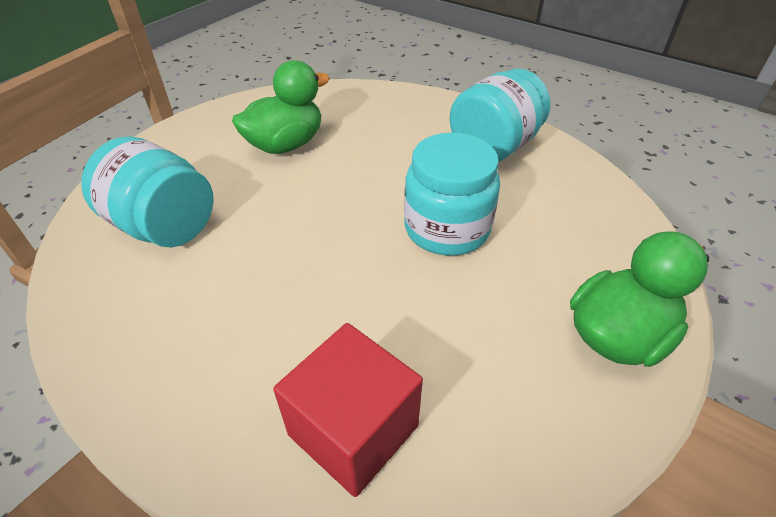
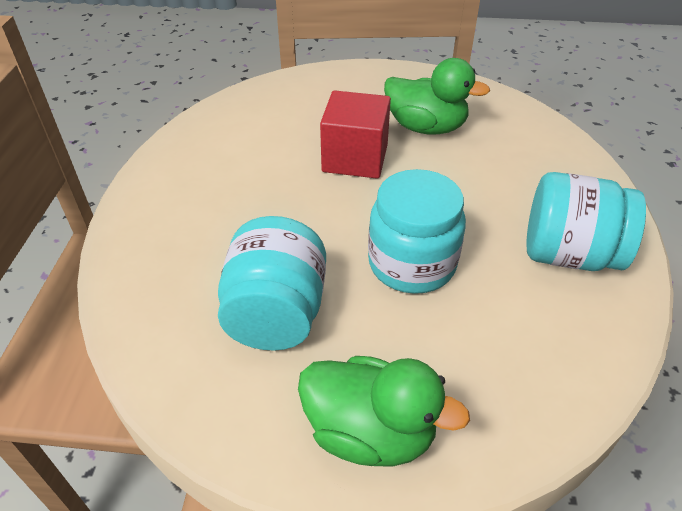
camera: 60 degrees right, 0 degrees up
turquoise jar [81,137,214,247] -> turquoise jar moved to [218,216,326,351]
red cube [273,323,423,497] -> red cube moved to [320,90,391,179]

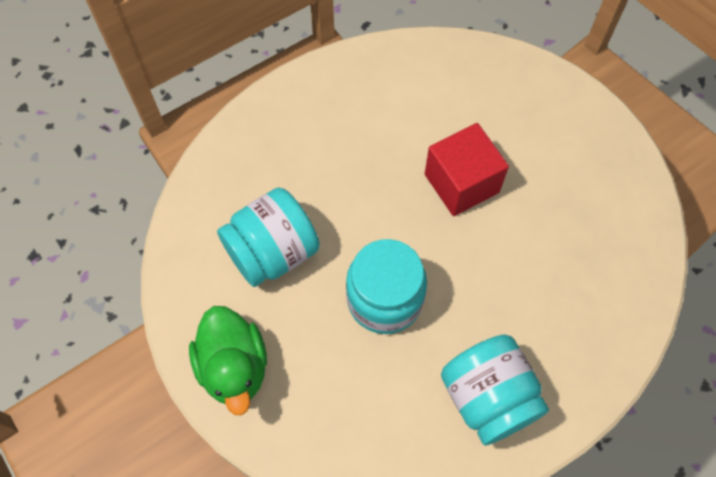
camera: 50 degrees right, 20 degrees up
green duck [384,58,490,134] -> none

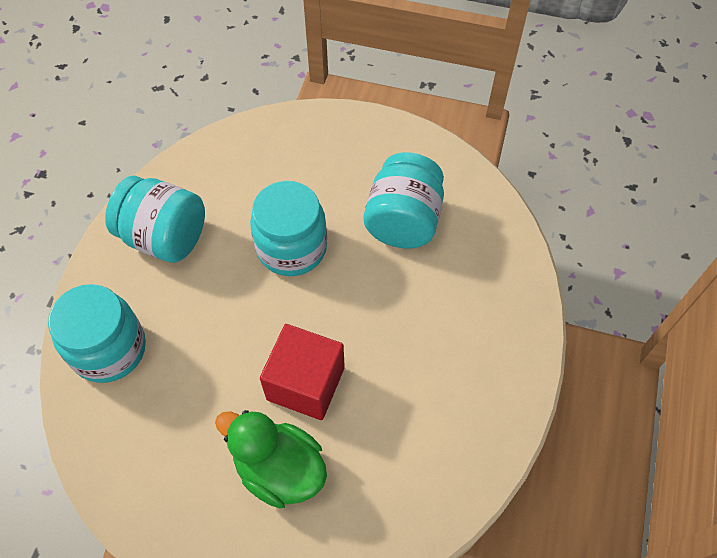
camera: 140 degrees right, 5 degrees down
green duck [189,306,267,415] -> green duck moved to [215,410,327,508]
none -> turquoise jar [48,284,146,383]

